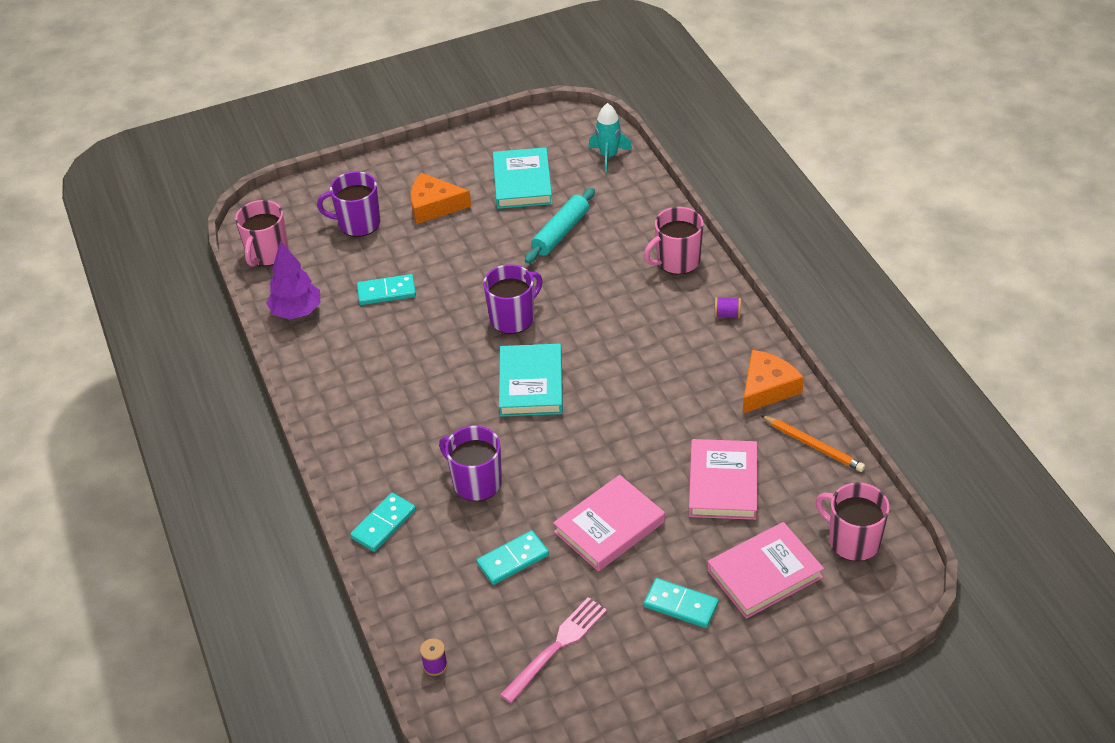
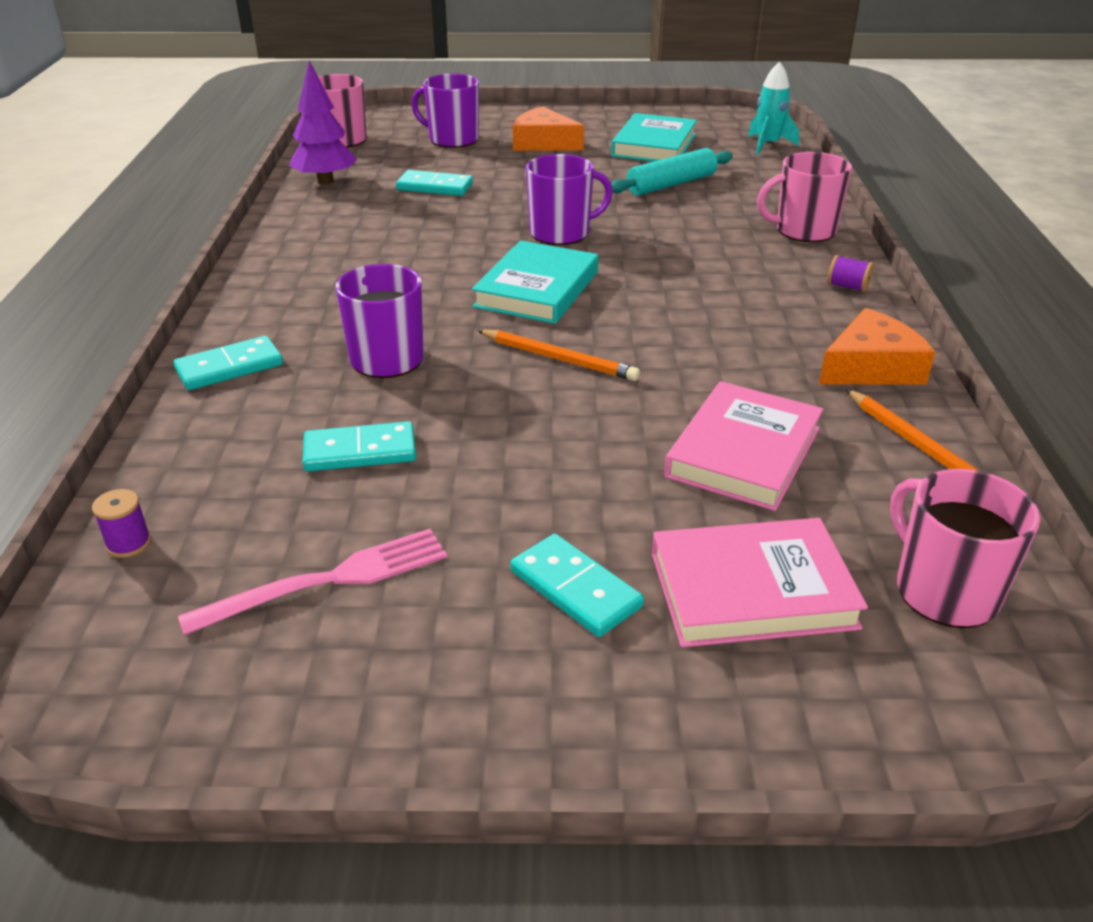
camera: 20 degrees right, 10 degrees down
pink book [553,475,665,571] -> none
none -> orange pencil [477,330,640,381]

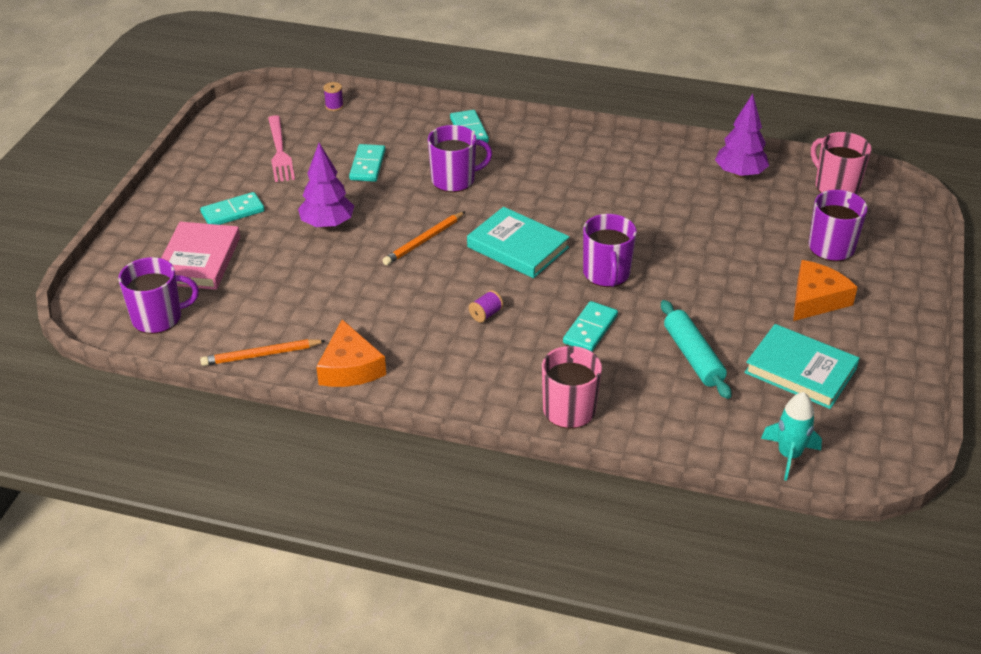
camera: 105 degrees right, 5 degrees up
turquoise domino [396,170,473,196] -> turquoise domino moved to [563,301,618,352]
pink book [664,381,823,511] -> none
purple spool [827,255,874,292] -> purple spool moved to [469,290,503,323]
pink mug [890,469,1041,628] -> purple mug [118,257,199,334]
none -> purple tree [298,143,354,229]

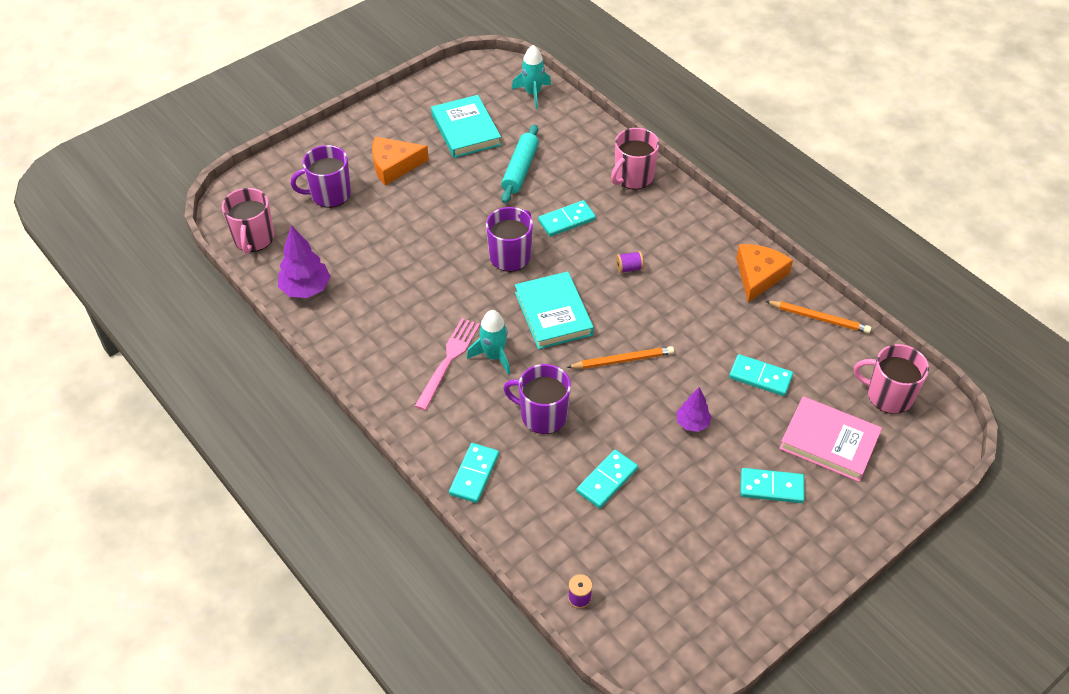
camera: 145 degrees left, 10 degrees up
purple mug [118,257,199,334] -> pink mug [854,344,929,414]
pink book [161,222,240,290] -> pink book turned 75 degrees clockwise [779,396,882,482]
pink fork [268,115,295,182] -> pink fork moved to [415,318,480,410]
purple tree [298,143,354,229] -> purple tree [676,387,712,432], size x0.62
none -> turquoise rocket [467,310,510,375]
none -> turquoise domino [729,354,793,396]

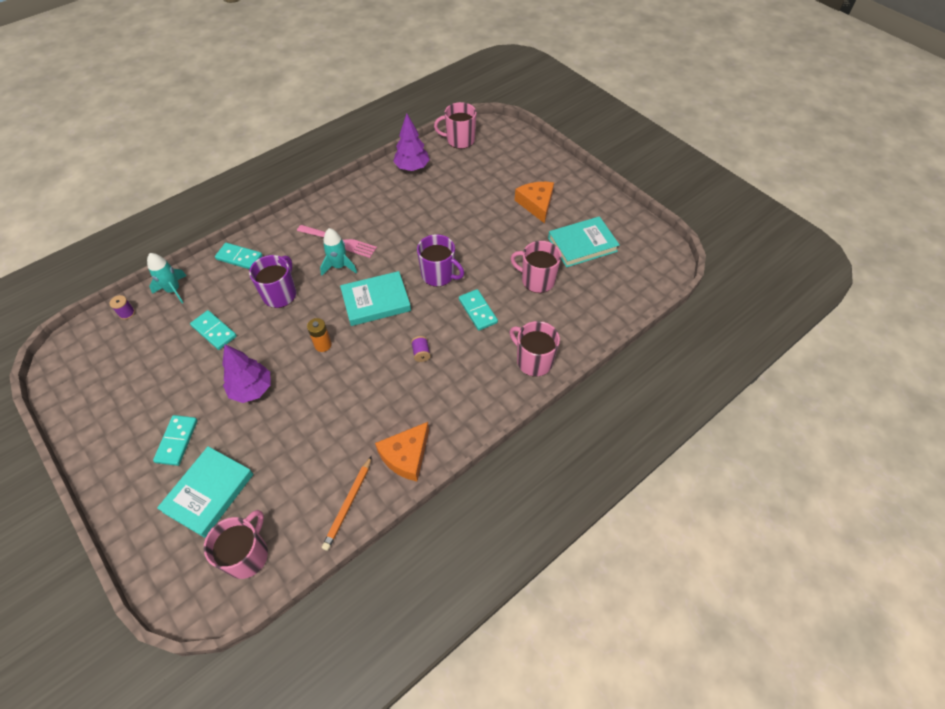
camera: 90 degrees right, 5 degrees up
purple mug [291,145,351,208] -> none
turquoise rolling pin [501,124,539,203] -> pink mug [511,241,561,293]
turquoise rocket [512,45,551,109] -> turquoise rocket moved to [147,253,187,303]
orange pencil [567,346,674,369] -> orange battery [307,318,332,352]
purple tree [676,387,712,432] -> purple tree [222,344,270,403], size x1.62
turquoise domino [729,354,793,396] -> none
orange cheese [736,244,793,303] -> orange cheese turned 105 degrees clockwise [375,422,429,481]
pink book [779,396,882,482] -> turquoise book [157,446,253,538]

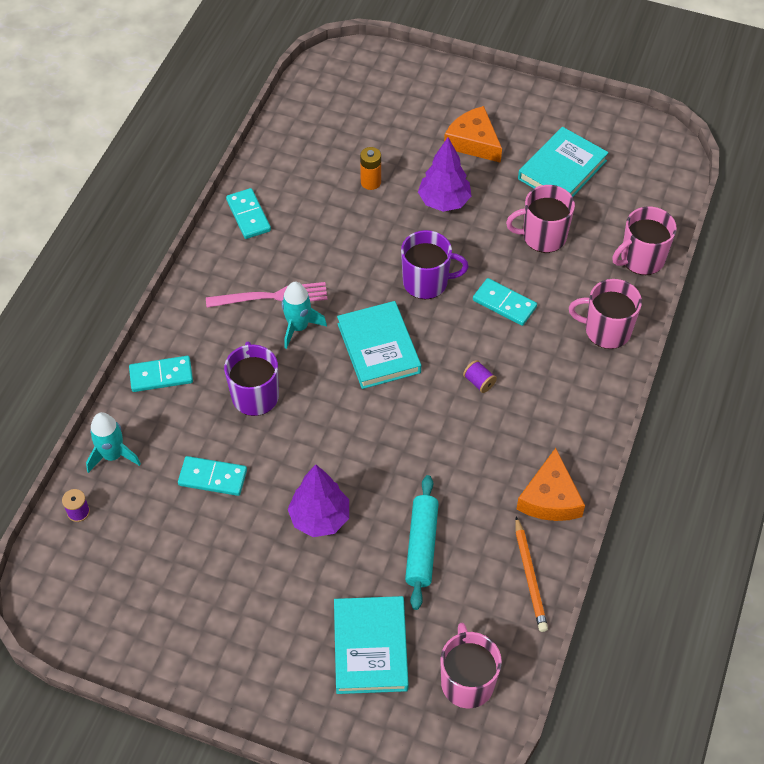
camera: 30 degrees left, 0 degrees up
turquoise domino [153,415,198,466] -> turquoise domino moved to [226,188,271,239]
orange battery [307,318,332,352] -> orange battery moved to [360,147,381,190]
turquoise book [340,271,411,326] -> turquoise book turned 60 degrees counterclockwise [337,301,421,389]
purple tree [393,113,430,171] -> purple tree moved to [418,137,471,212]
pink mug [434,102,477,149] -> pink mug moved to [613,207,677,275]
none -> turquoise rolling pin [405,475,439,610]

